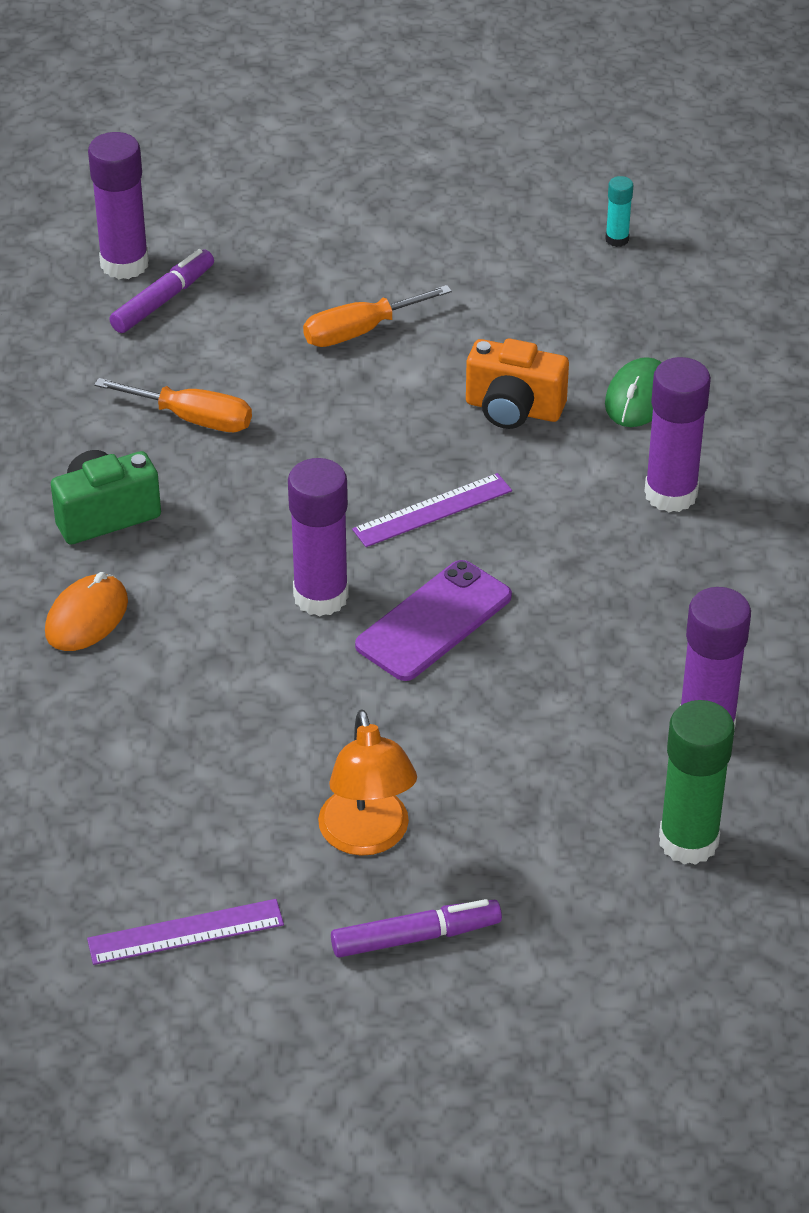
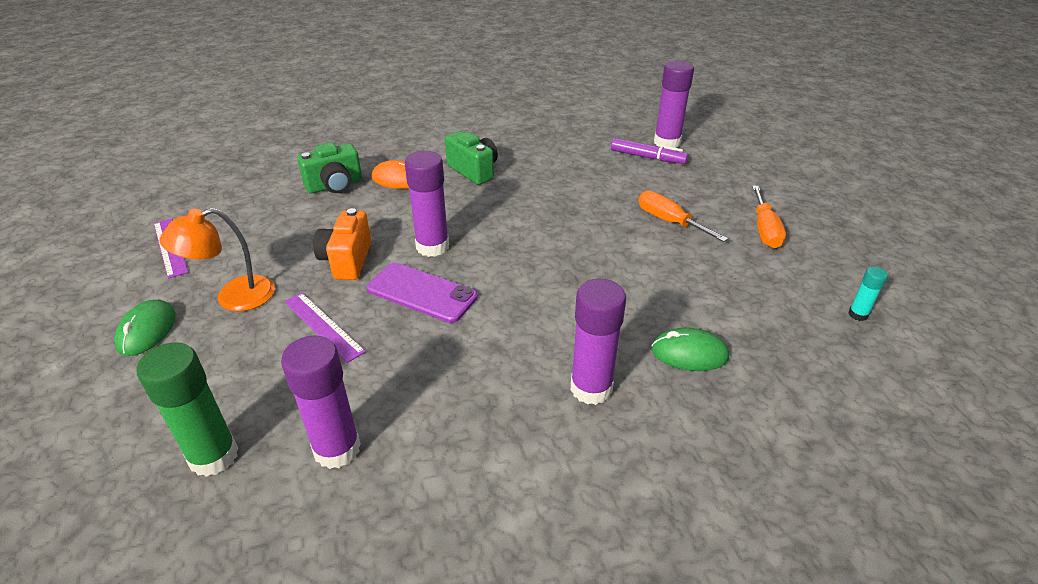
camera: 75 degrees right, 5 degrees down
orange screwdriver [94,378,252,432] -> orange screwdriver moved to [752,185,786,248]
purple marker [331,899,502,958] -> green mouse [114,300,176,356]
purple ruler [352,473,512,547] -> purple ruler moved to [284,293,366,363]
orange camera [466,338,569,429] -> orange camera moved to [313,208,371,280]
none -> green camera [297,142,362,194]

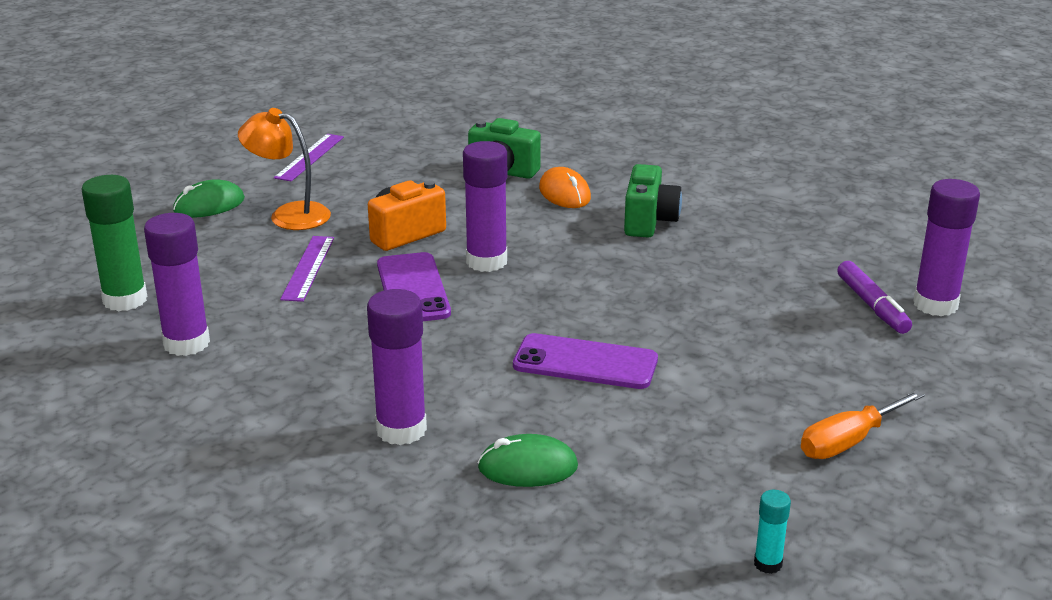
camera: 50 degrees right, 10 degrees down
orange screwdriver [638,191,728,242] -> none
green mouse [651,328,729,371] -> green mouse turned 60 degrees counterclockwise [478,434,578,487]
none -> purple phone [513,333,658,389]

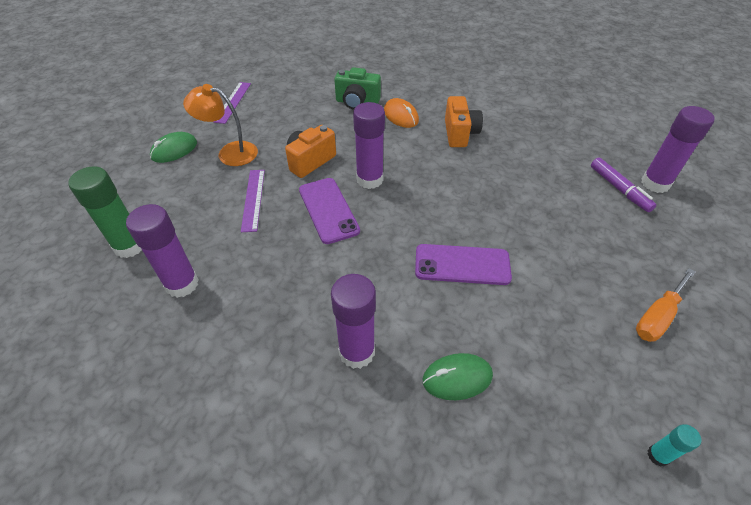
camera: 10 degrees left, 20 degrees up
green camera [624,164,682,238] -> orange camera [445,96,483,147]

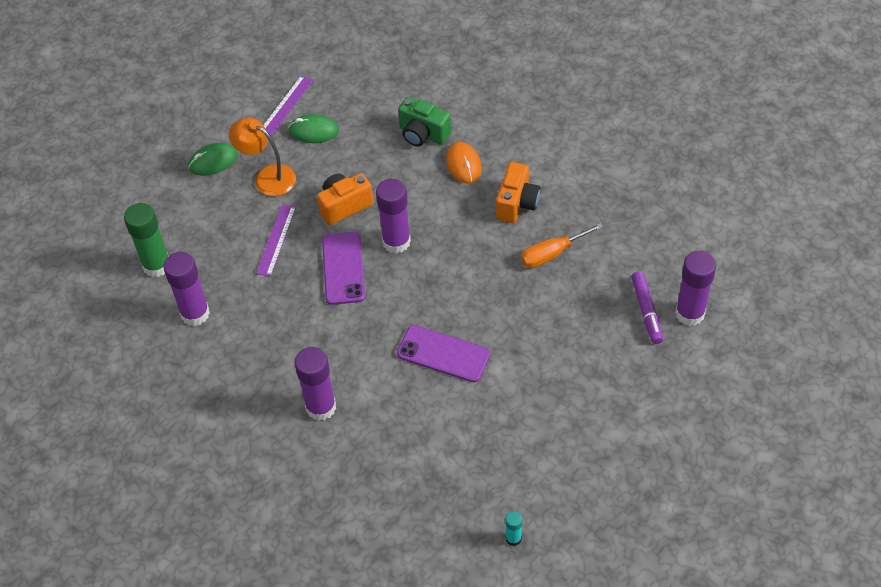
camera: 20 degrees right, 5 degrees up
green mouse [422,353,493,400] -> green mouse moved to [288,114,339,143]
orange screwdriver [636,268,695,342] -> orange screwdriver moved to [521,223,603,268]

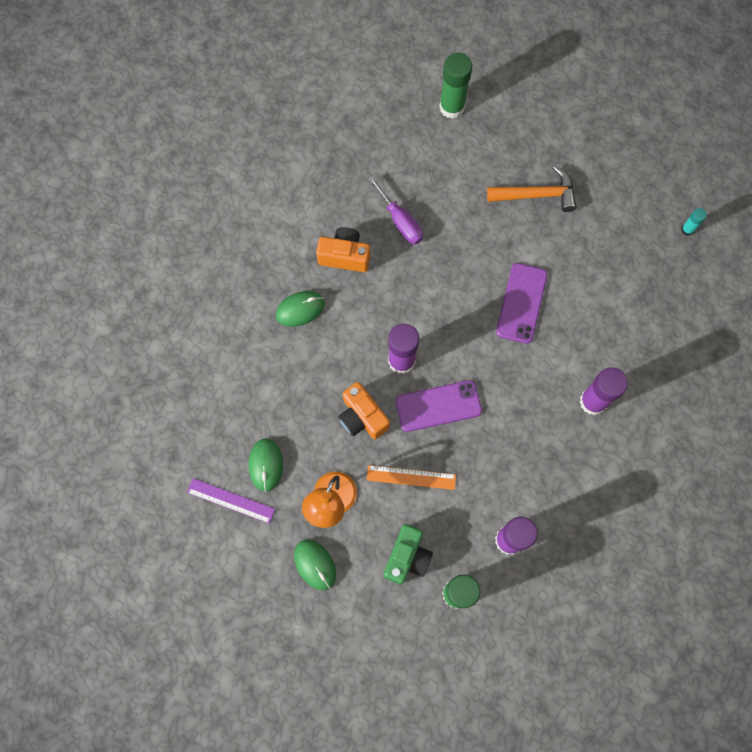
camera: 100 degrees left, 20 degrees up
purple ruler [256,204,296,276] -> orange ruler [367,465,456,490]
green camera [398,97,451,147] -> green camera moved to [383,524,433,584]
orange mouse [446,142,482,183] -> green mouse [276,291,325,327]
orange screwdriver [521,223,603,268] -> purple screwdriver [368,176,423,244]
purple marker [631,271,663,344] -> none
purple glue stick [675,251,716,326] -> green glue stick [439,53,472,119]
none -> orange hammer [487,166,576,212]

